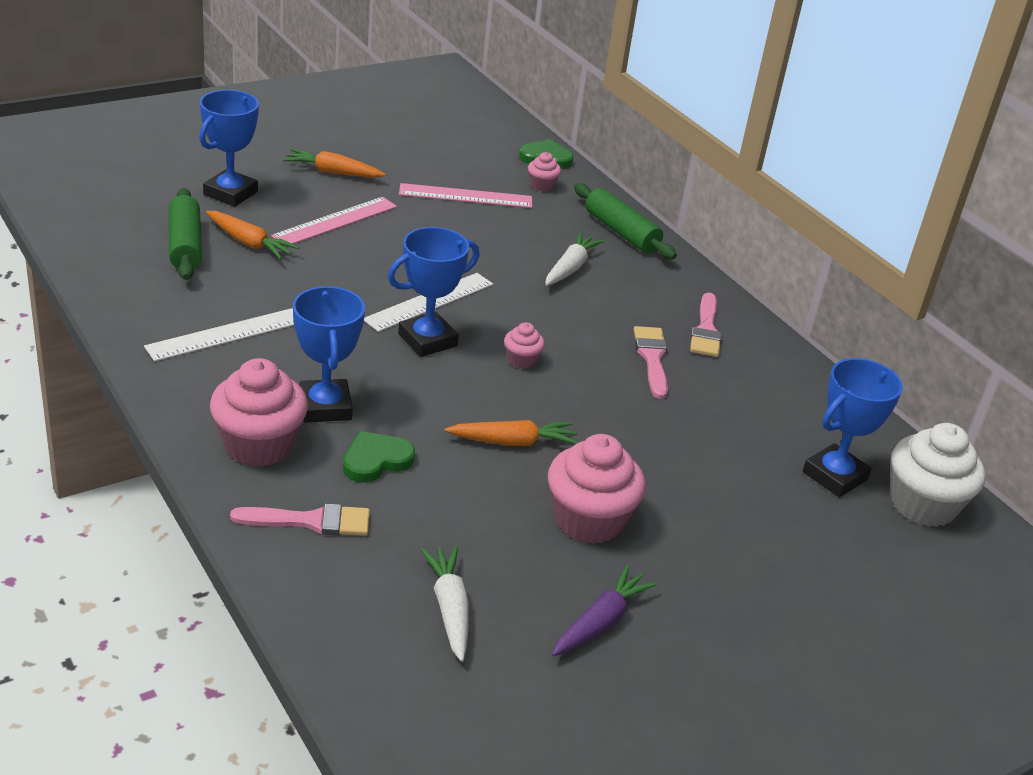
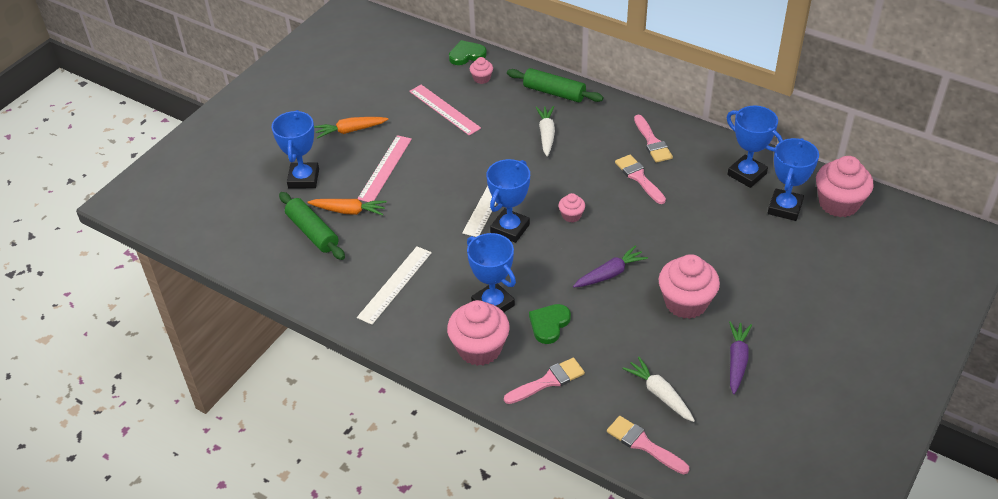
camera: 20 degrees left, 10 degrees up
pink ruler [399,183,532,208] -> pink ruler turned 75 degrees clockwise [409,85,481,136]
orange carrot [444,420,578,446] -> purple carrot [573,245,648,288]
white cupcake [891,423,986,527] -> pink cupcake [816,156,874,217]
none -> pink brush [607,416,689,474]
none -> blue trophy [727,106,783,188]

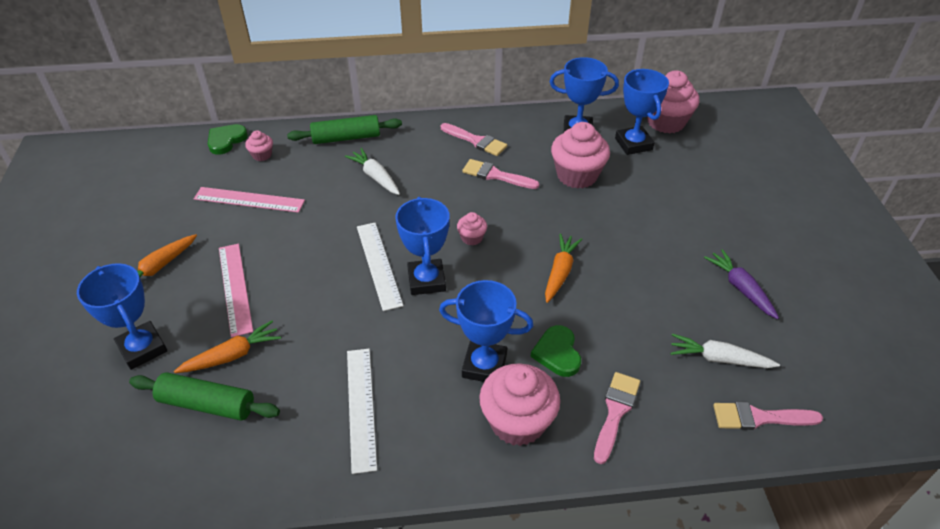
camera: 40 degrees left, 0 degrees up
purple carrot [573,245,648,288] -> orange carrot [545,234,582,303]
pink cupcake [659,254,720,319] -> pink cupcake moved to [551,122,610,189]

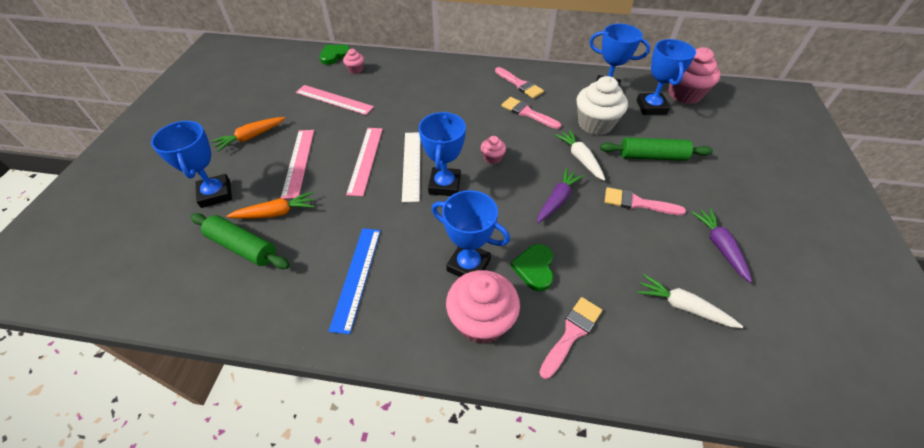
camera: 15 degrees right, 5 degrees up
green rolling pin [287,115,402,144] -> green rolling pin moved to [600,137,713,161]
white carrot [345,148,400,195] -> white carrot moved to [555,130,605,181]
white ruler [347,349,377,474] -> blue ruler [329,228,381,334]
orange carrot [545,234,582,303] -> purple carrot [537,168,584,223]
pink cupcake [551,122,610,189] -> white cupcake [576,76,628,135]
pink brush [713,402,823,430] -> pink brush moved to [605,187,686,215]
none -> pink ruler [346,128,383,196]

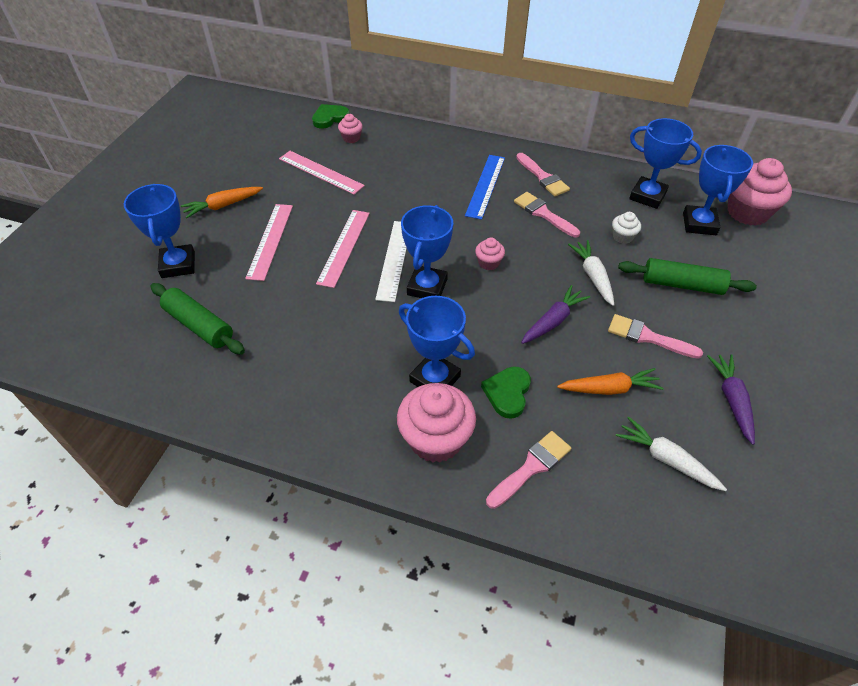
camera: 10 degrees right, 0 degrees up
orange carrot [226,192,315,219] -> orange carrot moved to [557,368,664,395]
blue ruler [329,228,381,334] -> blue ruler moved to [465,155,505,220]
white cupcake [576,76,628,135] -> white cupcake [612,212,641,244], size x0.48

